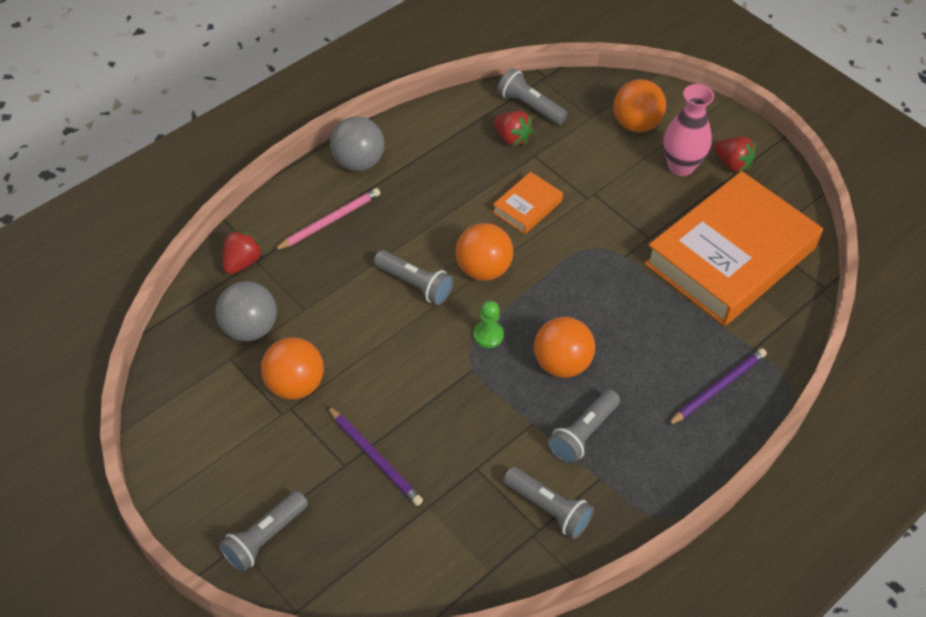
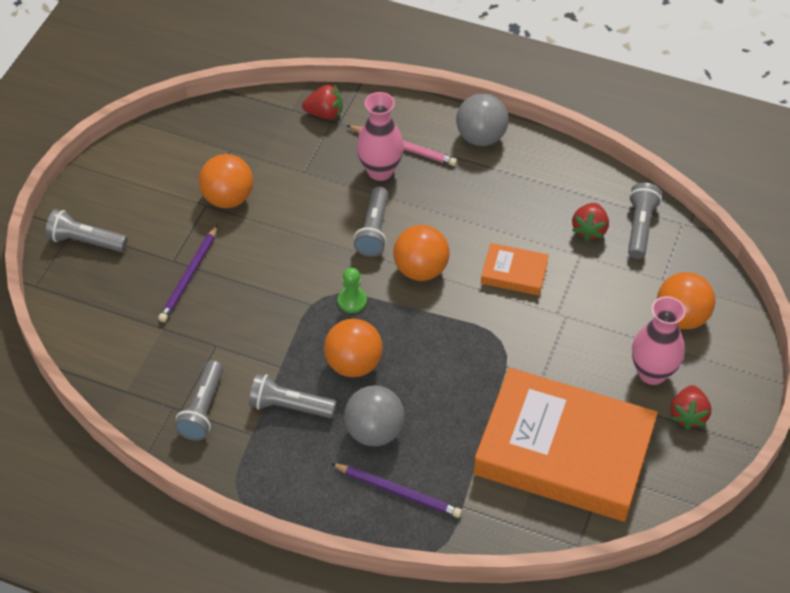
camera: 65 degrees right, 0 degrees up
grey ball [216,281,277,341] -> grey ball moved to [344,386,405,446]
none -> pink vase [357,92,404,181]

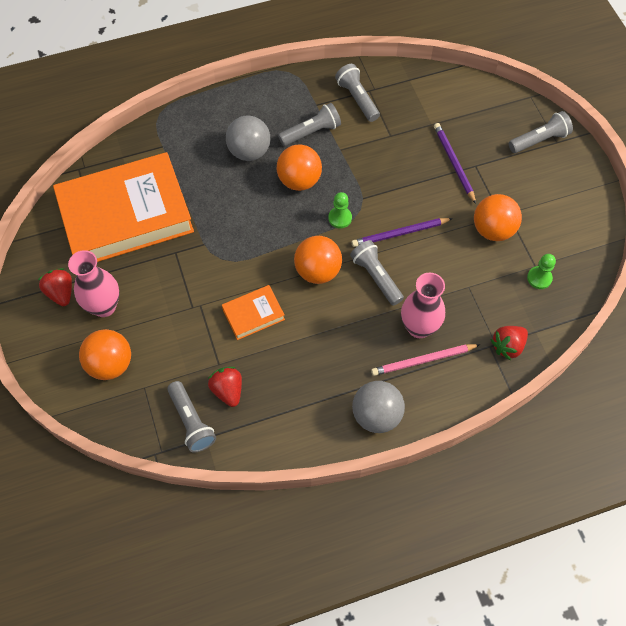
camera: 140 degrees right, 10 degrees up
purple pencil [331,463,462,518] -> purple pencil moved to [352,218,453,247]
none -> green pawn [527,254,556,289]

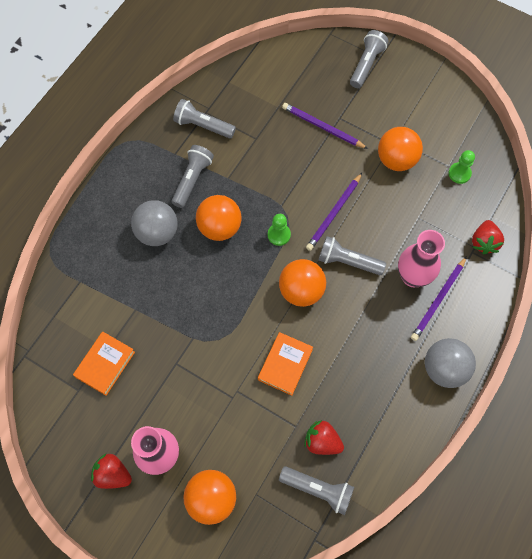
camera: 40 degrees left, 5 degrees up
orange book [53,152,194,262] -> orange book [73,331,135,396], size x0.42
pink pencil [371,344,480,376] -> purple pencil [411,256,467,341]

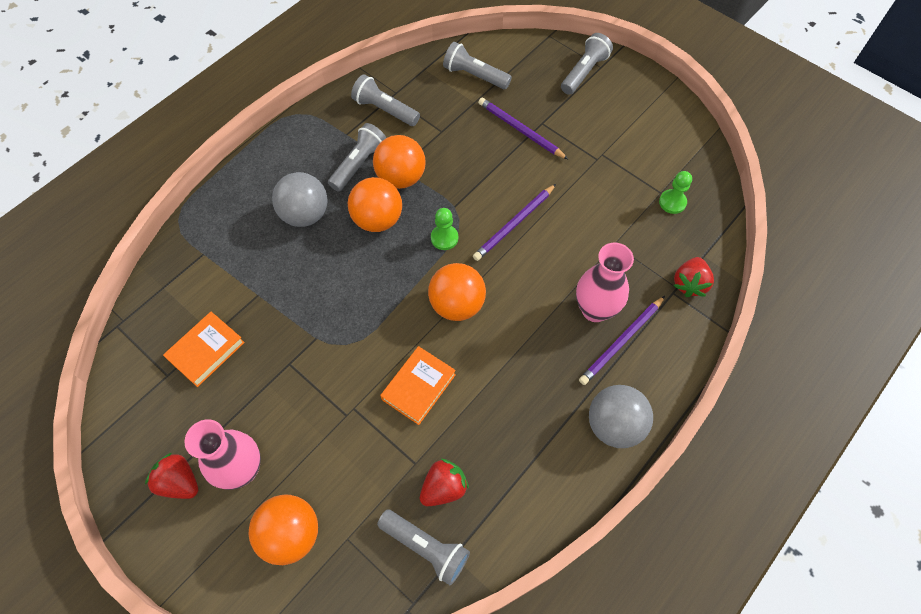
camera: 10 degrees right, 5 degrees down
red strawberry [304,420,344,455] -> red strawberry turned 105 degrees clockwise [420,459,469,506]
grey flashlight [319,236,386,275] -> grey flashlight moved to [443,42,512,89]
orange ball [378,127,423,171] -> orange ball moved to [373,135,426,189]

